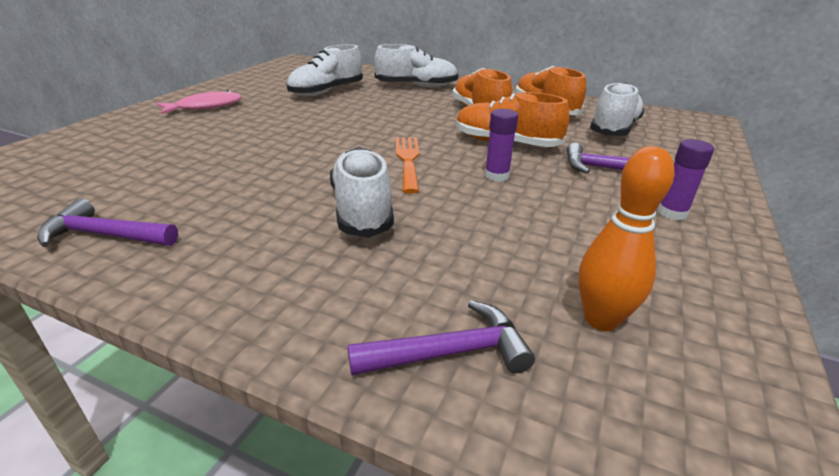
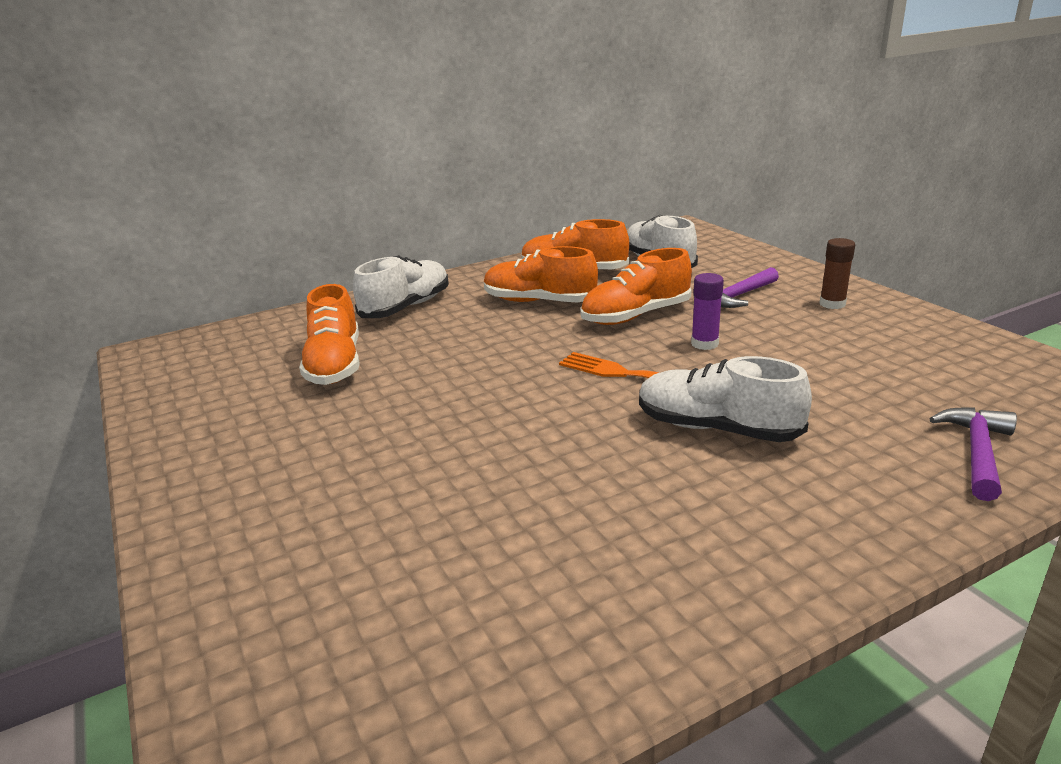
camera: 50 degrees left, 5 degrees down
purple hammer [37,198,178,247] -> none
pink fish [156,90,242,114] -> none
white shoe [286,44,363,96] -> orange shoe [299,284,360,385]
orange bowling pin [578,146,674,331] -> none
purple glue stick [657,139,714,220] -> brown glue stick [819,238,855,309]

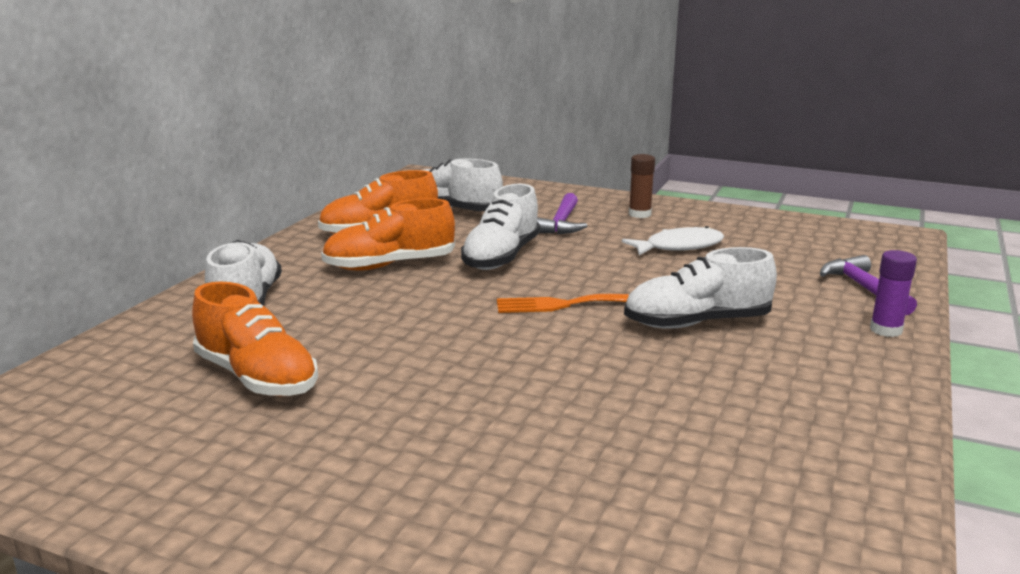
camera: 40 degrees left, 5 degrees down
orange shoe [580,248,692,325] -> white shoe [461,184,540,270]
purple glue stick [691,273,724,350] -> purple glue stick moved to [870,250,917,337]
none -> white fish [622,226,724,255]

